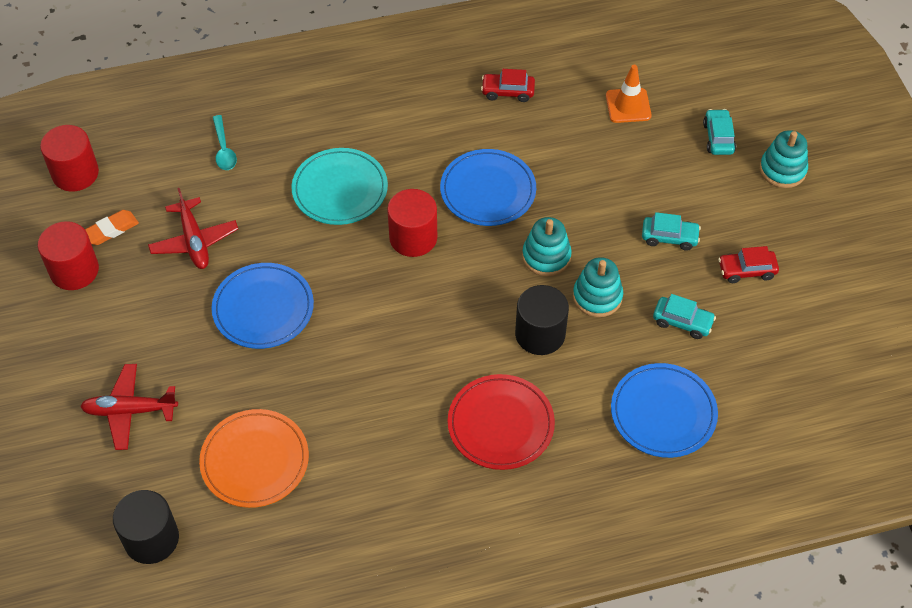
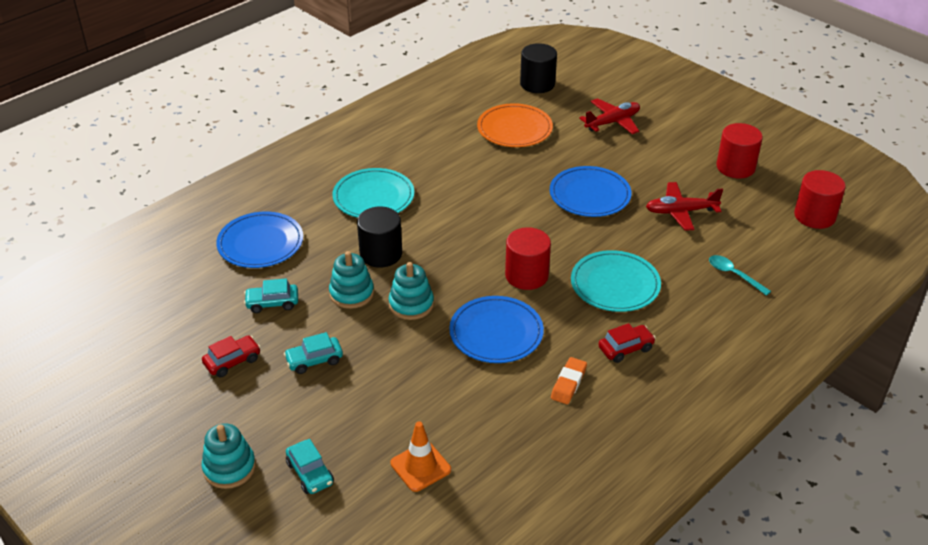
camera: 150 degrees right, 15 degrees down
orange eraser [85,210,139,245] -> orange eraser moved to [551,357,587,404]
red plane [148,188,238,269] -> red plane turned 45 degrees counterclockwise [646,182,723,231]
red plate [447,374,555,470] -> turquoise plate [332,168,414,218]
red car [481,69,535,102] -> red car moved to [598,323,656,363]

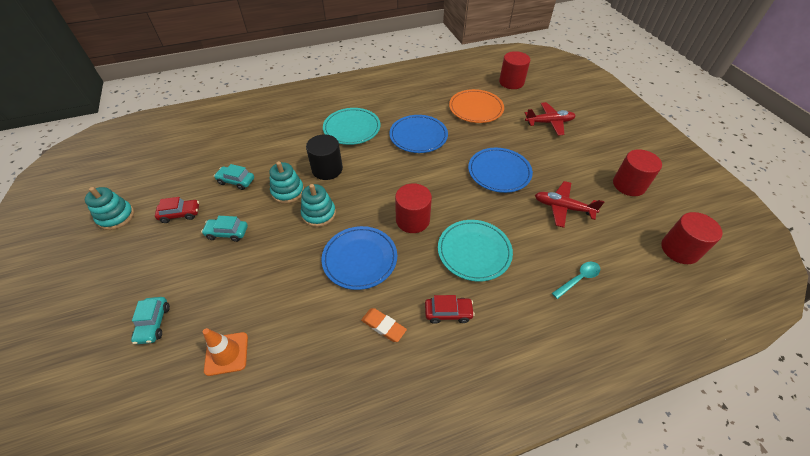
camera: 25 degrees right, 10 degrees up
turquoise stacking toy [202,423,256,489] -> turquoise stacking toy moved to [85,187,134,230]
blue plate [216,212,303,268] -> blue plate moved to [389,115,448,153]
black cylinder [520,43,557,93] -> red cylinder [499,51,530,89]
orange eraser [551,357,587,404] -> orange eraser turned 75 degrees clockwise [361,308,407,342]
turquoise spoon [709,255,771,296] -> turquoise spoon turned 75 degrees clockwise [552,262,600,299]

